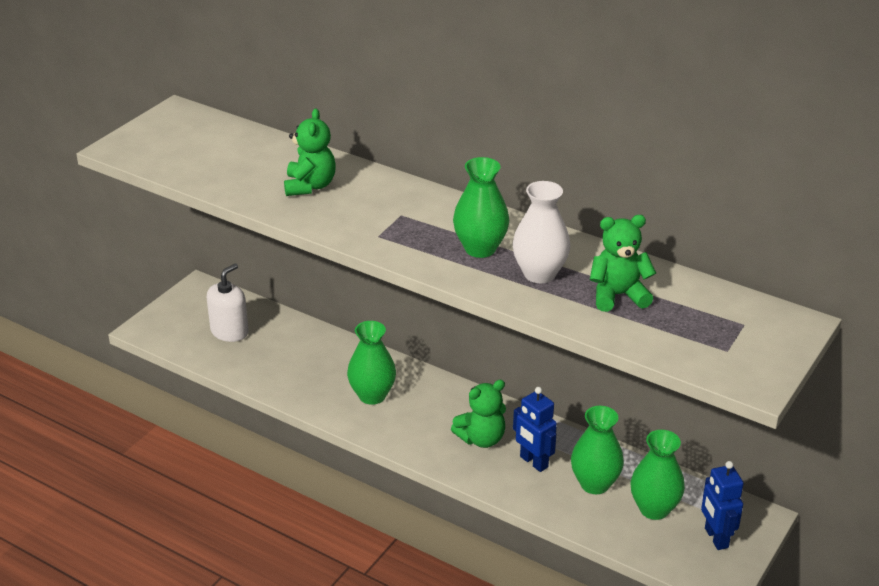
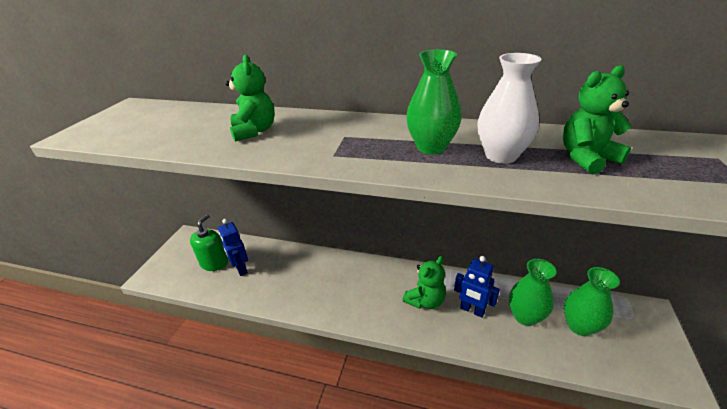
camera: 15 degrees left, 0 degrees up
white soap dispenser [206,264,249,342] -> green soap dispenser [190,214,228,271]
green vase [347,321,396,405] -> none
blue robot [701,461,744,550] -> blue robot moved to [218,219,248,276]

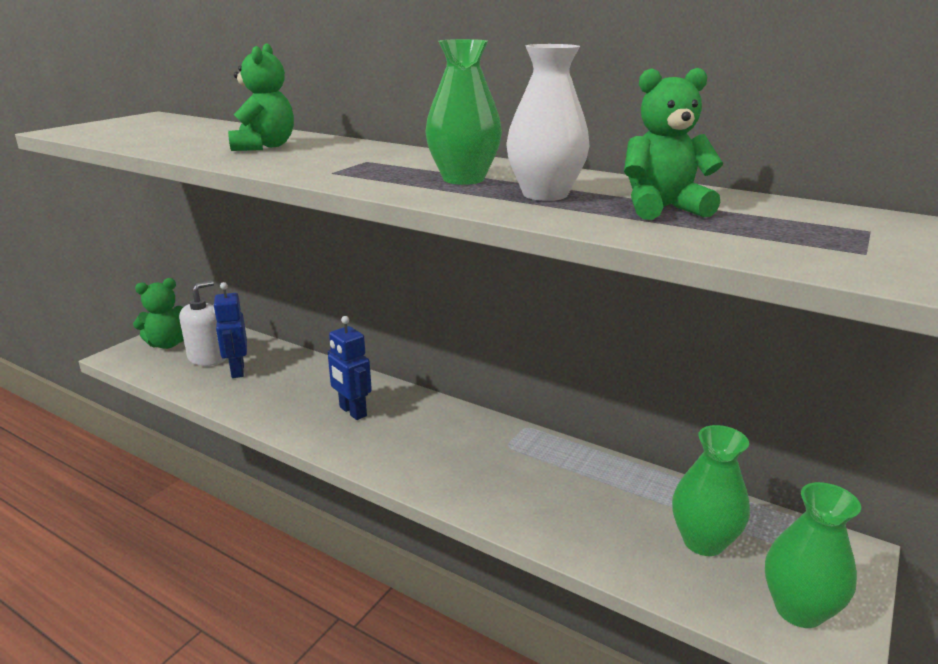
camera: 15 degrees right, 10 degrees down
green soap dispenser [190,214,228,271] -> white soap dispenser [179,280,226,366]
green teddy bear [403,256,446,309] -> green teddy bear moved to [133,278,184,349]
blue robot [454,256,500,318] -> blue robot moved to [328,316,372,420]
green vase [509,259,556,326] -> green vase moved to [765,482,861,628]

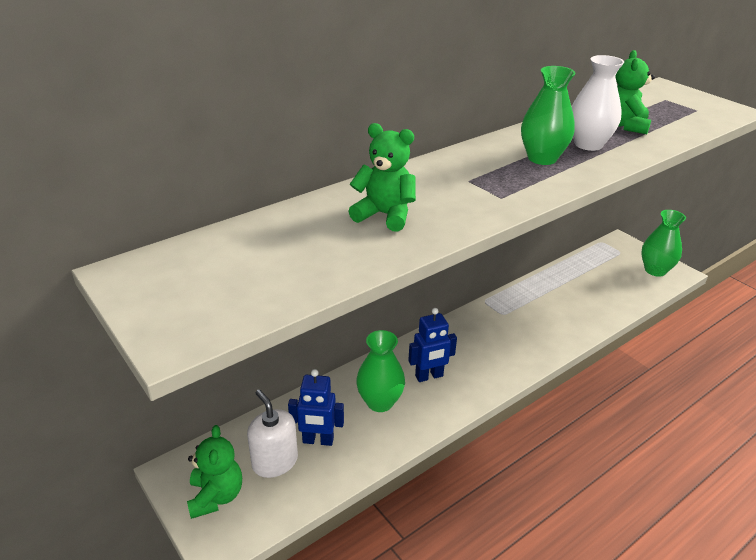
camera: 70 degrees left, 10 degrees up
green vase [672,425,750,556] -> green vase moved to [356,330,405,412]

